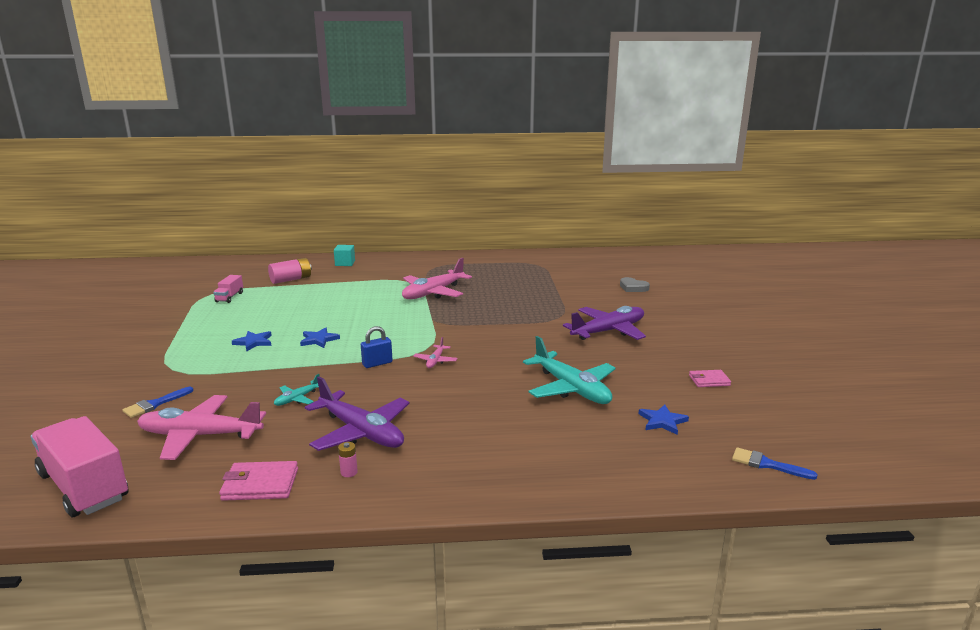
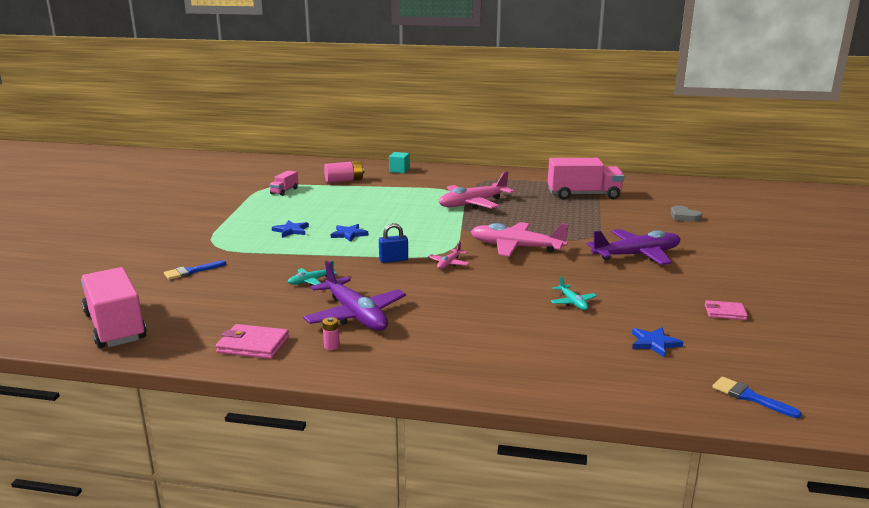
camera: 15 degrees right, 0 degrees up
pink plane [137,395,266,460] -> pink plane moved to [471,222,569,256]
turquoise plane [523,336,616,404] -> turquoise plane [551,276,597,310], size x0.47
none -> pink truck [548,158,624,200]

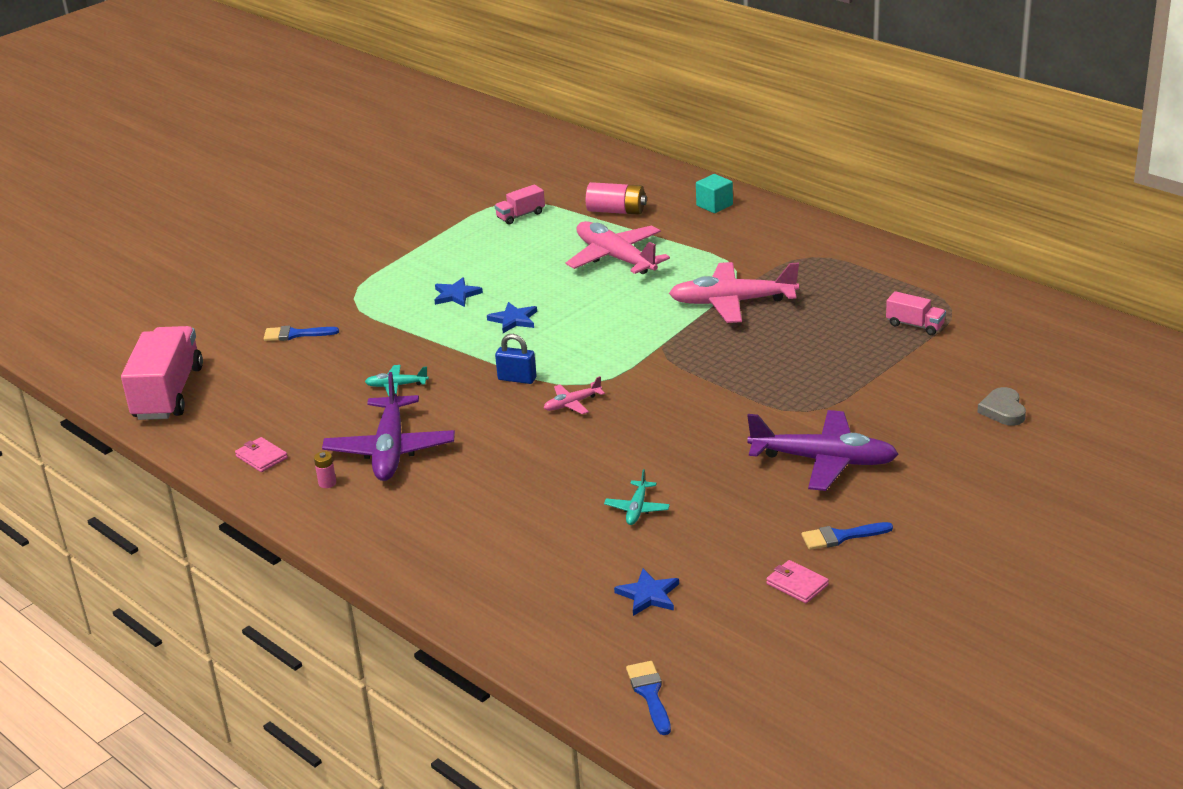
camera: 35 degrees right, 10 degrees up
pink wallet [216,324,289,359] -> pink wallet [235,437,288,472], size x0.67
pink plane [471,222,569,256] -> pink plane moved to [566,221,670,274]
pink truck [548,158,624,200] -> pink truck [886,291,946,335], size x0.48
none -> blue brush [802,522,893,550]

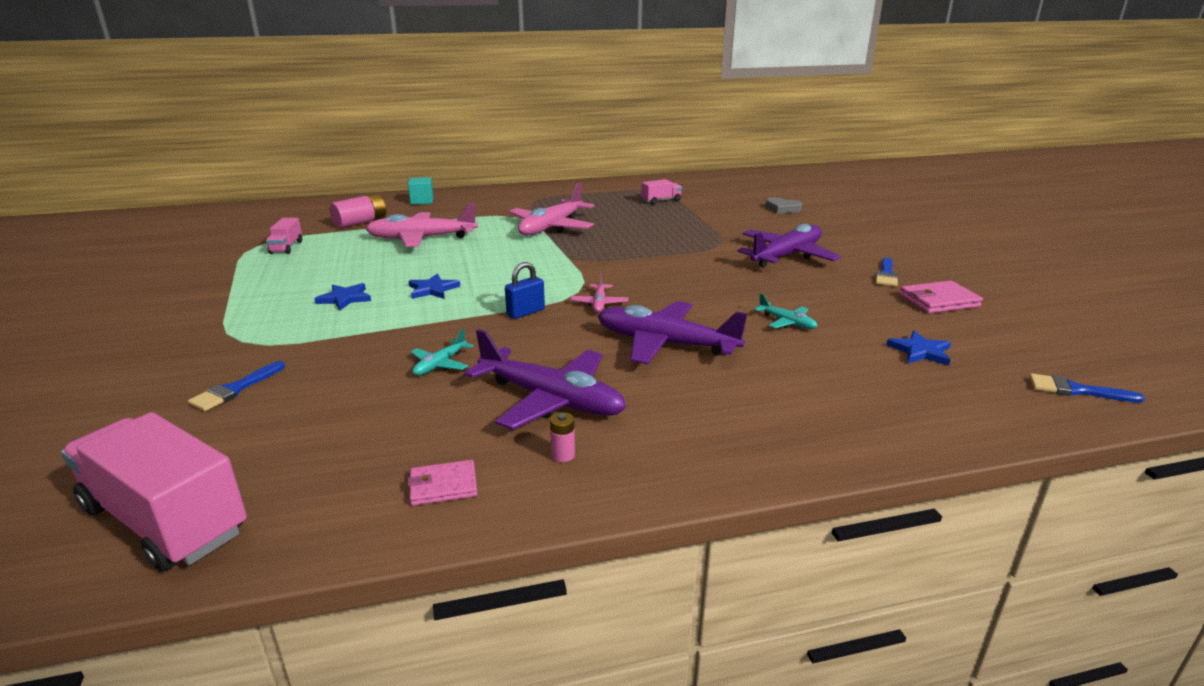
camera: 60 degrees left, 5 degrees down
pink wallet [766,560,829,603] -> pink wallet [899,281,983,313], size x1.50
none -> purple plane [598,301,747,364]

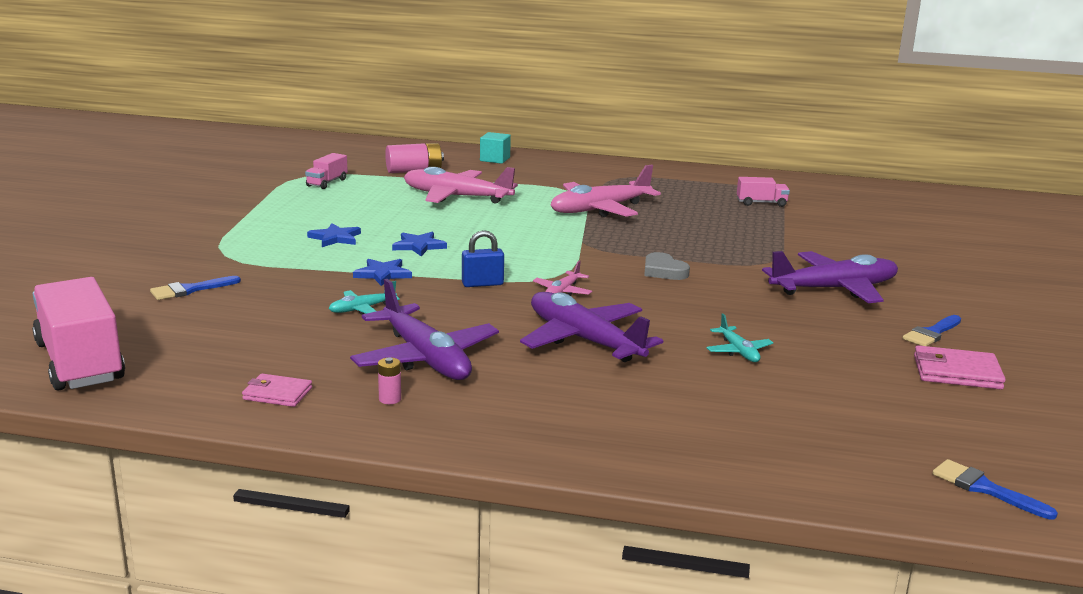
camera: 25 degrees right, 5 degrees down
grey heart [765,197,802,213] -> grey heart moved to [644,252,690,280]
blue star [886,331,951,366] -> blue star moved to [353,259,412,286]

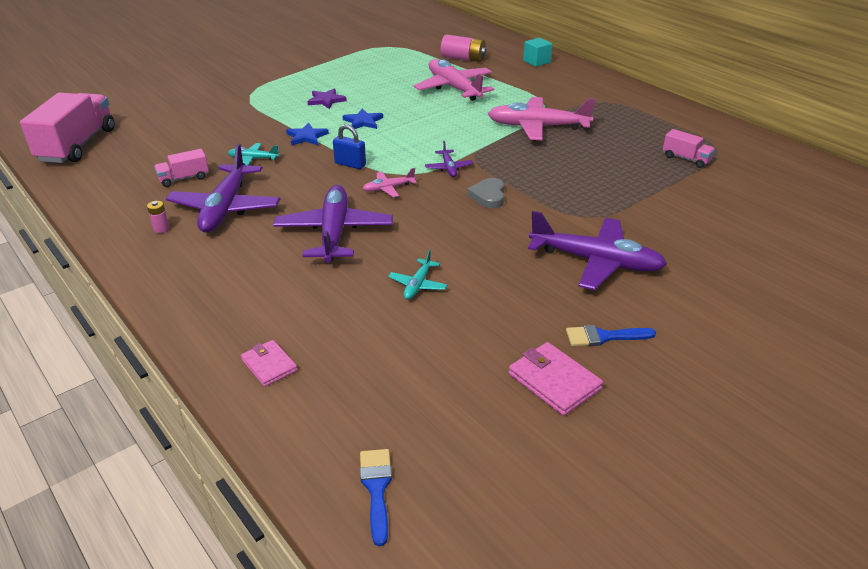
camera: 40 degrees right, 15 degrees up
blue brush [150,276,241,300] -> none
pink wallet [242,374,312,407] -> pink wallet moved to [241,340,298,387]
pink truck [305,153,348,189] -> pink truck moved to [154,149,209,187]
blue star [307,223,361,247] -> purple star [307,88,347,109]
none -> purple plane [425,141,473,177]

